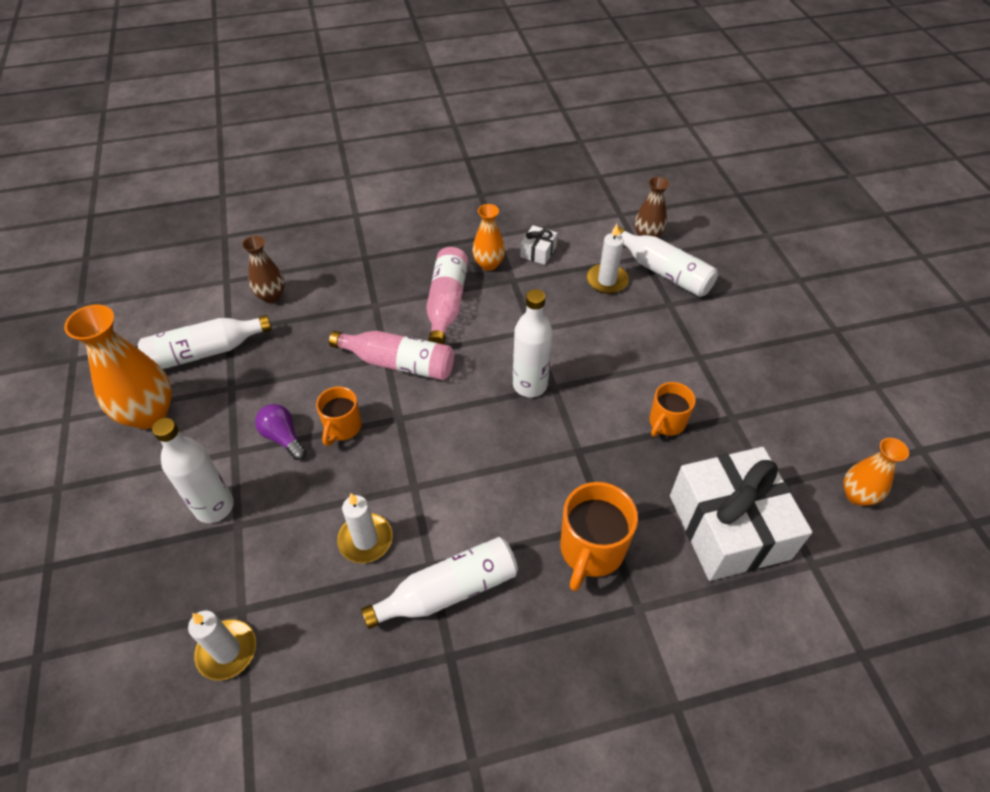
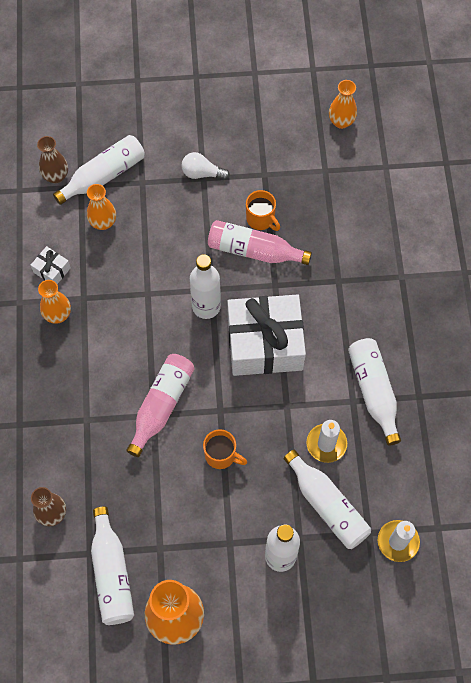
camera: 80 degrees left, 15 degrees up
purple light bulb [255,404,306,460] -> none
pink bottle [426,247,468,345] -> pink bottle moved to [208,220,312,265]
orange mug [560,482,638,591] -> none
white candle [587,224,629,294] -> orange vase [87,184,116,230]
white gift [670,447,812,581] -> white gift moved to [227,295,306,376]
none -> white light bulb [181,152,230,180]
none -> white bottle [284,450,371,549]

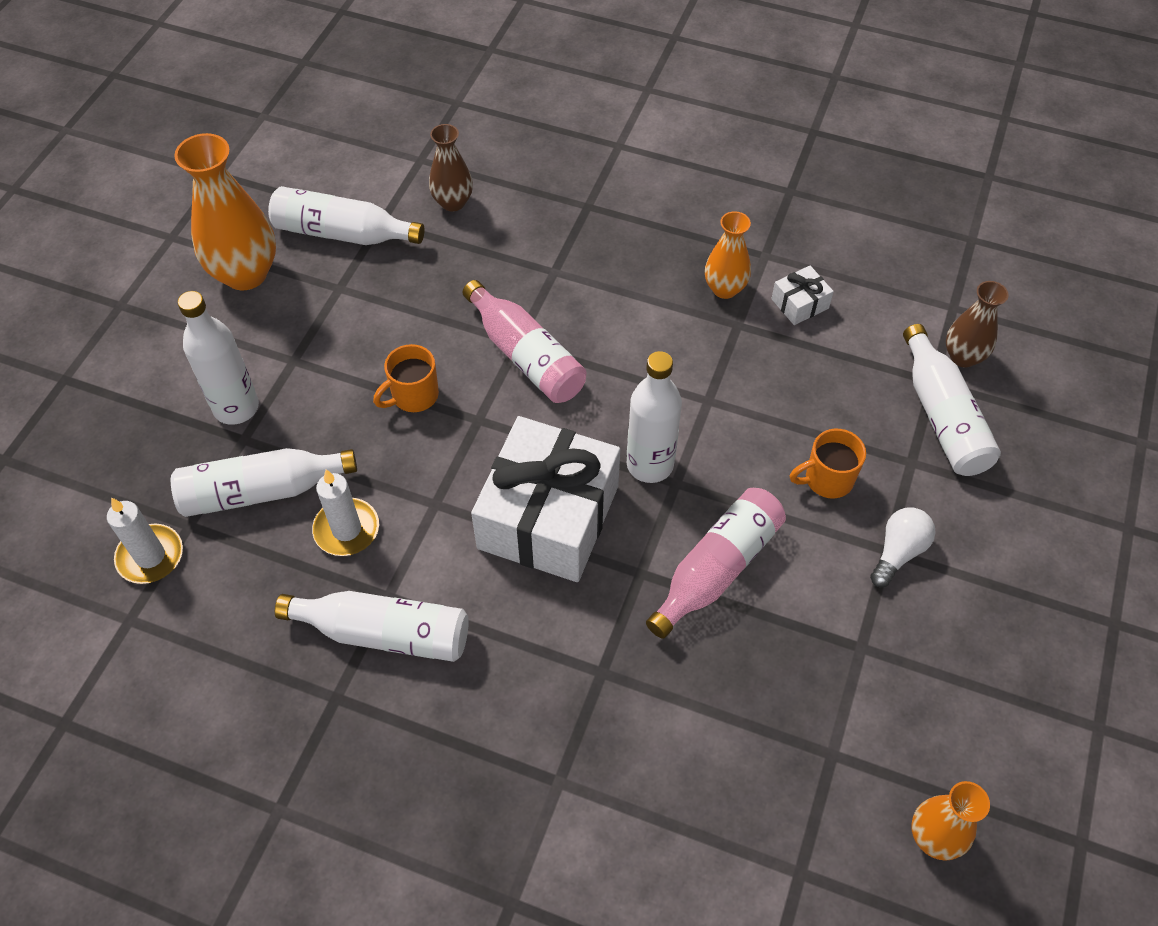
camera: 115 degrees right, 10 degrees down
orange vase [87,184,116,230] -> none
orange mug [246,190,280,231] -> orange mug moved to [790,429,866,498]

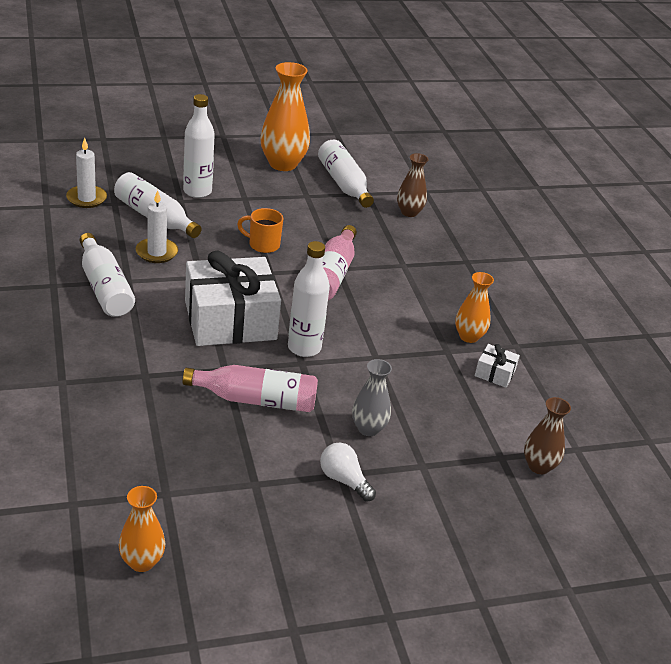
camera: 50 degrees right, 20 degrees down
orange mug [790,429,866,498] -> grey vase [352,359,392,436]
white light bulb [870,507,936,587] -> white light bulb turned 135 degrees counterclockwise [320,443,376,501]
white bottle [903,324,1001,476] -> none

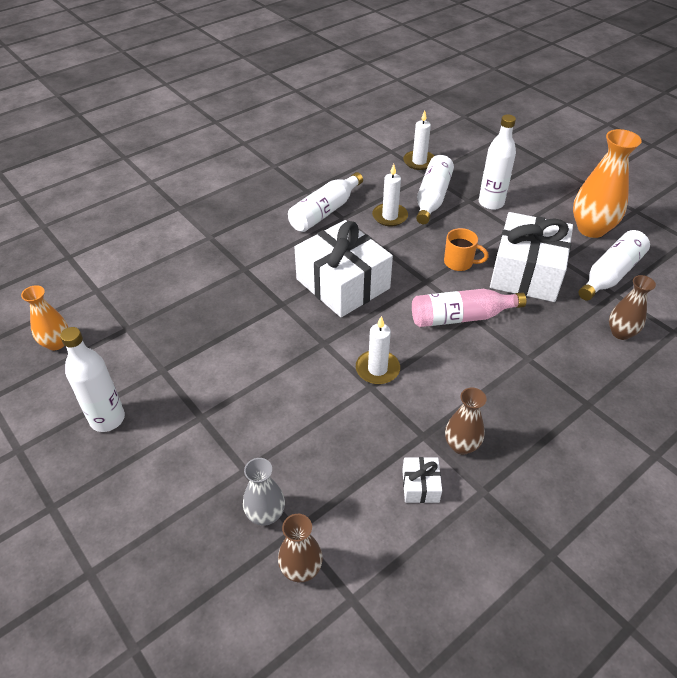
camera: 70 degrees right, 10 degrees up
pink bottle [182,365,318,412] -> none
orange mug [237,208,283,253] -> orange mug turned 120 degrees clockwise [444,228,489,271]
white bottle [288,241,330,357] -> white bottle moved to [60,327,125,432]
white light bulb [320,443,376,501] -> none
grey vase [352,359,392,436] -> grey vase moved to [243,458,285,526]
orange vase [455,272,494,343] -> brown vase [445,388,487,455]
none -> white candle [356,316,400,385]
none -> white gift [490,212,573,302]

